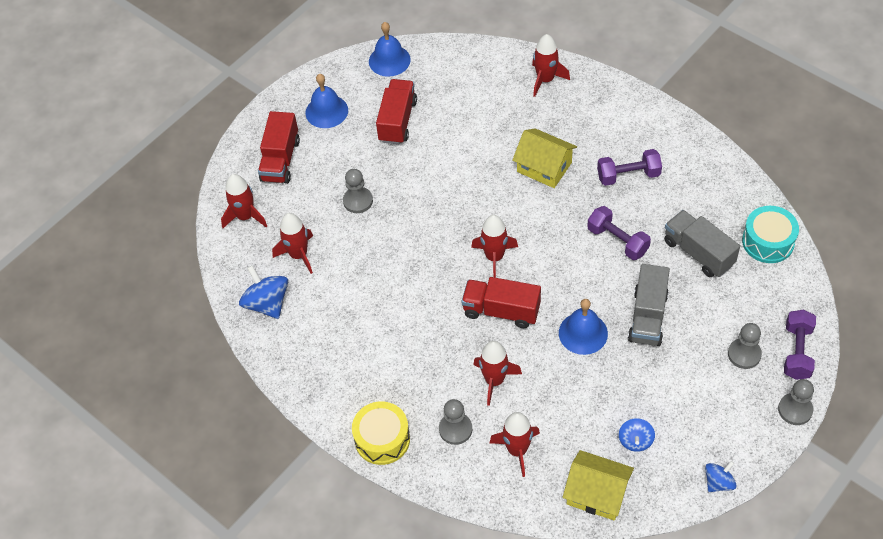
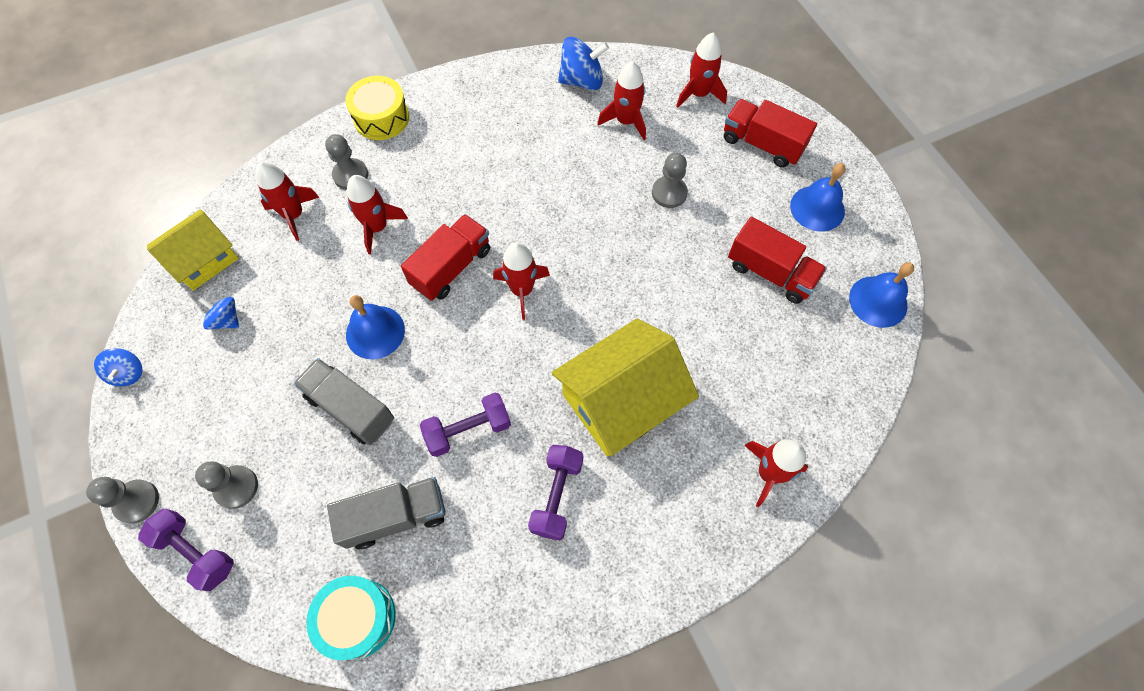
camera: 110 degrees right, 10 degrees up
yellow house [512,128,577,188] -> yellow house [551,319,699,457], size x1.55

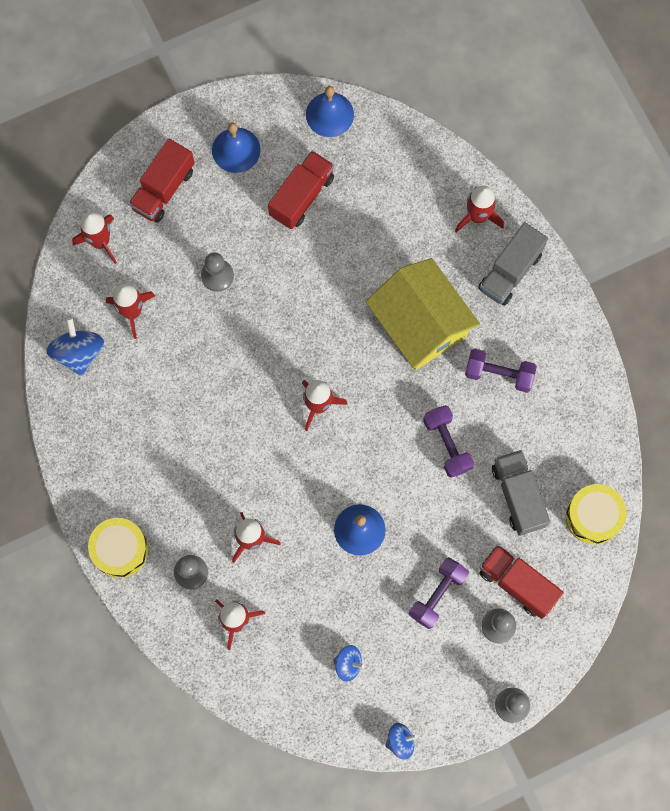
camera: 90 degrees left, 10 degrees up
purple dumbbell [138,509,234,591] -> purple dumbbell moved to [409,557,469,629]
yellow house [147,209,239,291] -> none
blue spinning top [199,297,239,330] -> blue spinning top turned 105 degrees counterclockwise [333,645,364,682]
grey truck [293,358,394,445] -> grey truck moved to [478,222,548,306]
turquoise drum [306,576,396,660] -> yellow drum [566,484,627,545]
red truck [401,214,490,301] -> red truck moved to [479,544,564,619]

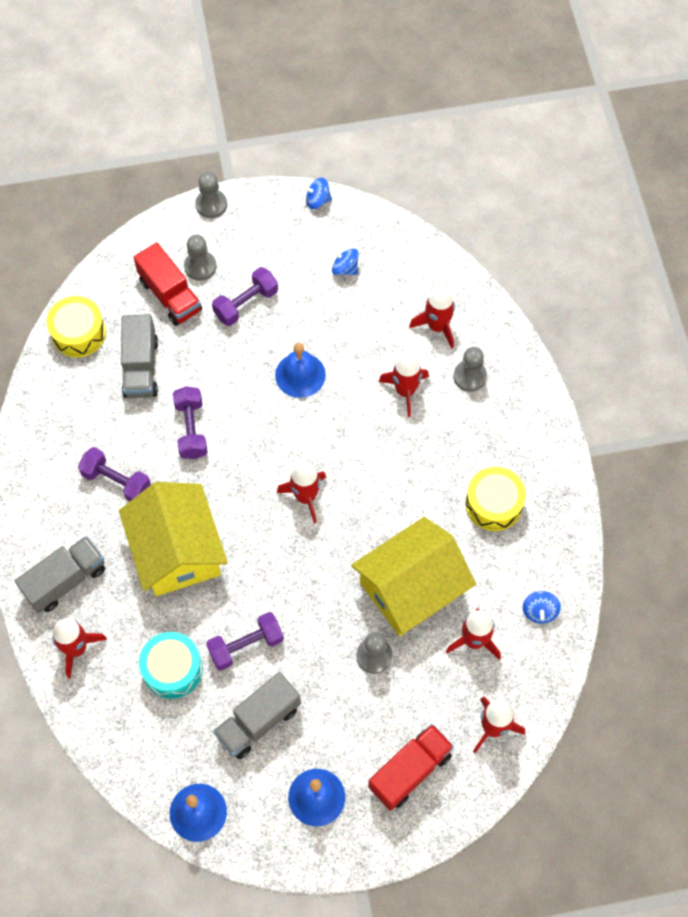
camera: 165 degrees left, 10 degrees down
blue spinning top [46,317,104,376] -> blue spinning top [523,591,561,624], size x0.61
yellow drum [88,518,148,578] -> yellow drum moved to [465,467,526,531]
red truck [268,151,334,229] -> grey truck [213,672,301,759]
none -> turquoise drum [139,632,203,699]
none -> purple dumbbell [206,612,284,671]
none -> yellow house [351,517,476,636]

